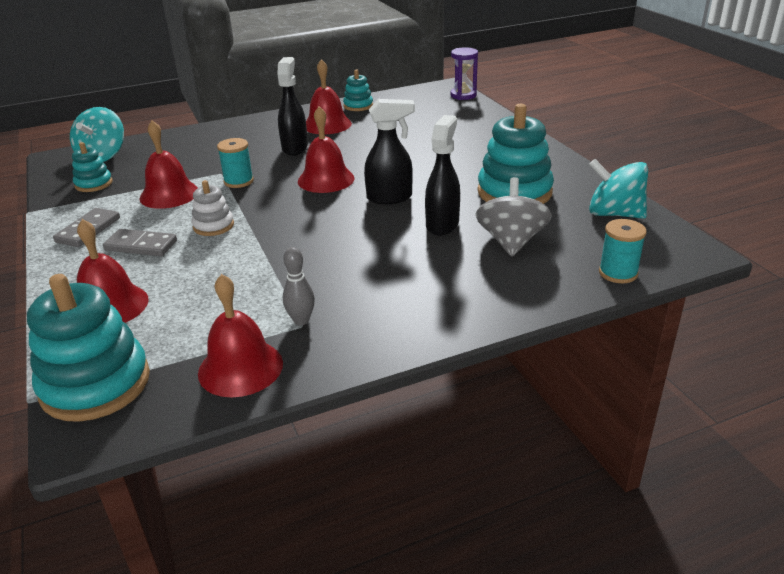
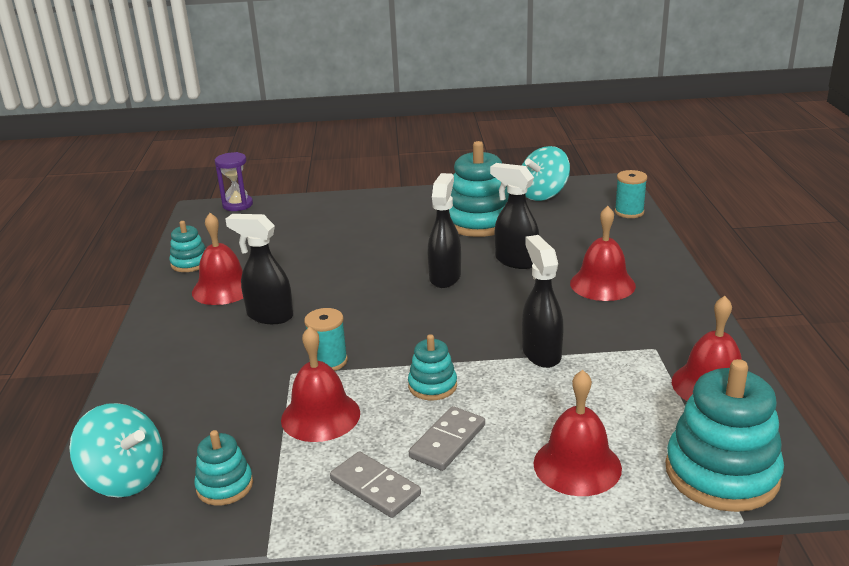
camera: 70 degrees left, 5 degrees down
white stacking toy [192,180,234,236] -> turquoise stacking toy [408,334,457,400]
grey bowling pin [283,247,315,325] -> none
red bell [298,106,355,193] -> red bell moved to [570,206,636,301]
grey spinning top [476,177,552,256] -> none
none -> black spray bottle [522,235,564,368]

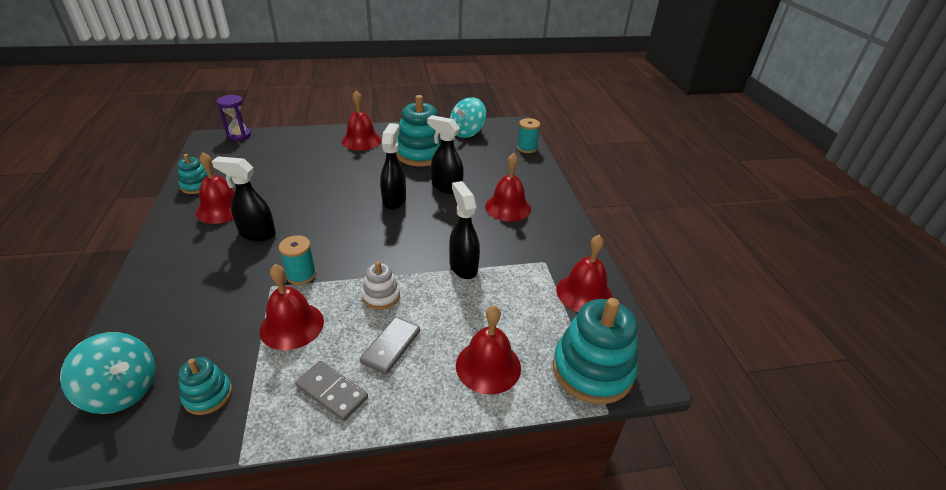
camera: 10 degrees left, 10 degrees up
turquoise stacking toy [408,334,457,400] -> white stacking toy [362,261,400,310]
none -> red bell [342,91,382,151]

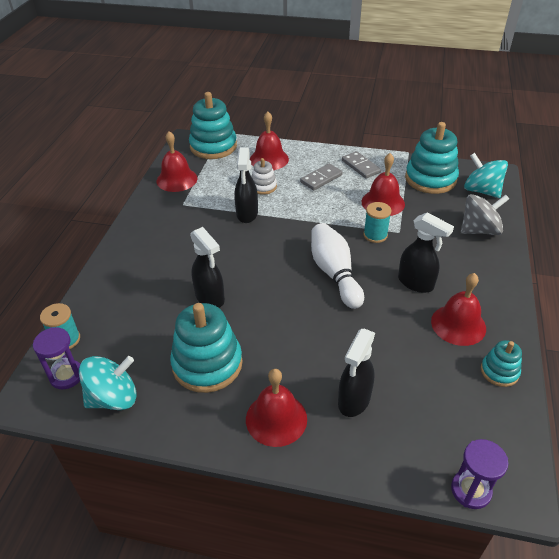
camera: 155 degrees left, 5 degrees up
turquoise stacking toy [178,357,232,415] -> turquoise stacking toy [405,122,459,194], size x1.92
white stacking toy [362,261,400,310] -> white stacking toy moved to [251,158,277,195]
black spray bottle [380,123,406,210] -> black spray bottle moved to [338,329,375,417]
red bell [485,153,531,222] -> none
none -> purple hourglass [33,327,80,389]
none -> white bowling pin [311,223,364,309]
none -> grey spinning top [461,194,509,235]

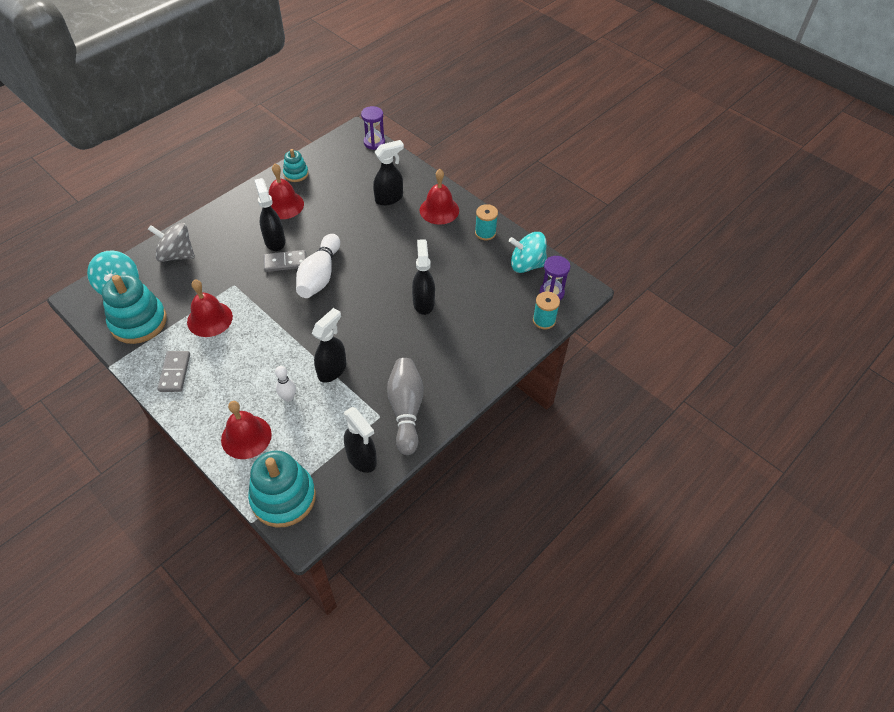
camera: 150 degrees left, 10 degrees up
red bell [156,131,197,192] -> black spray bottle [344,407,377,473]
turquoise stacking toy [170,303,243,393] -> none
white stacking toy [251,158,277,195] -> white bowling pin [275,366,296,402]
grey domino [300,163,343,190] -> grey domino moved to [264,250,306,272]
turquoise spool [363,202,392,243] -> turquoise spool moved to [475,204,498,240]
none -> grey bowling pin [387,358,424,455]

